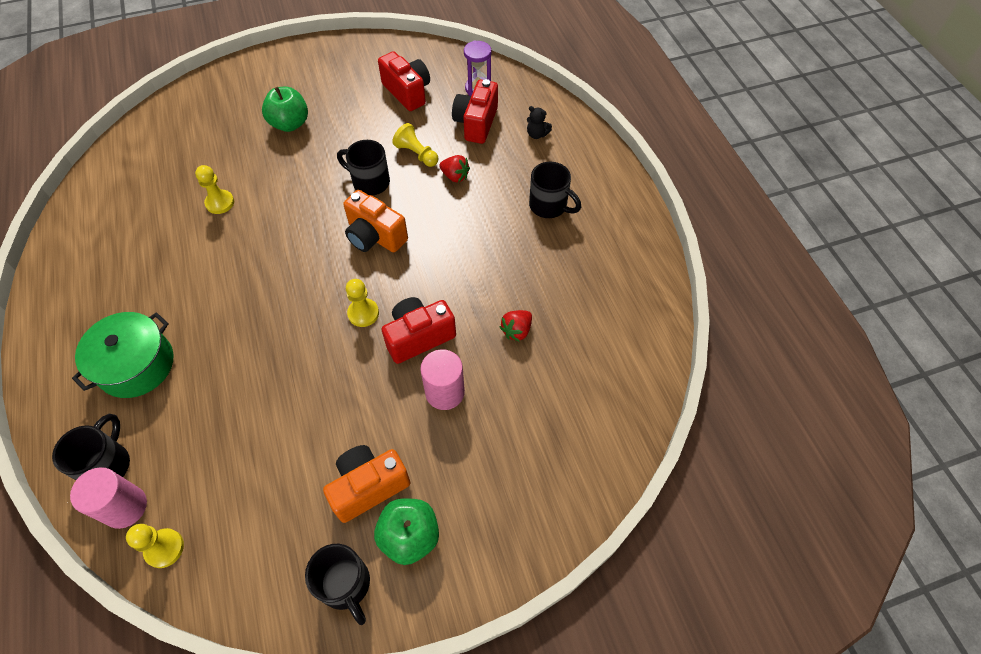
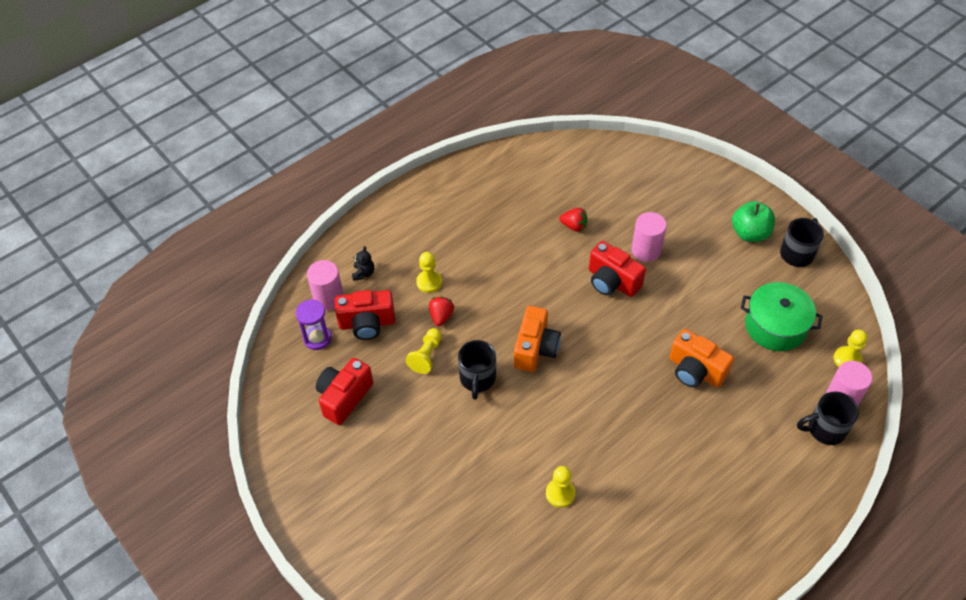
camera: 110 degrees left, 5 degrees down
green pot [72,312,174,398] -> green pot moved to [740,282,823,351]
green apple [262,87,308,132] -> none
orange camera [323,445,410,523] -> orange camera moved to [669,329,734,388]
yellow pawn [346,279,379,327] -> yellow pawn moved to [416,252,442,293]
black mug [529,162,581,218] -> none
none -> pink cylinder [307,260,344,310]

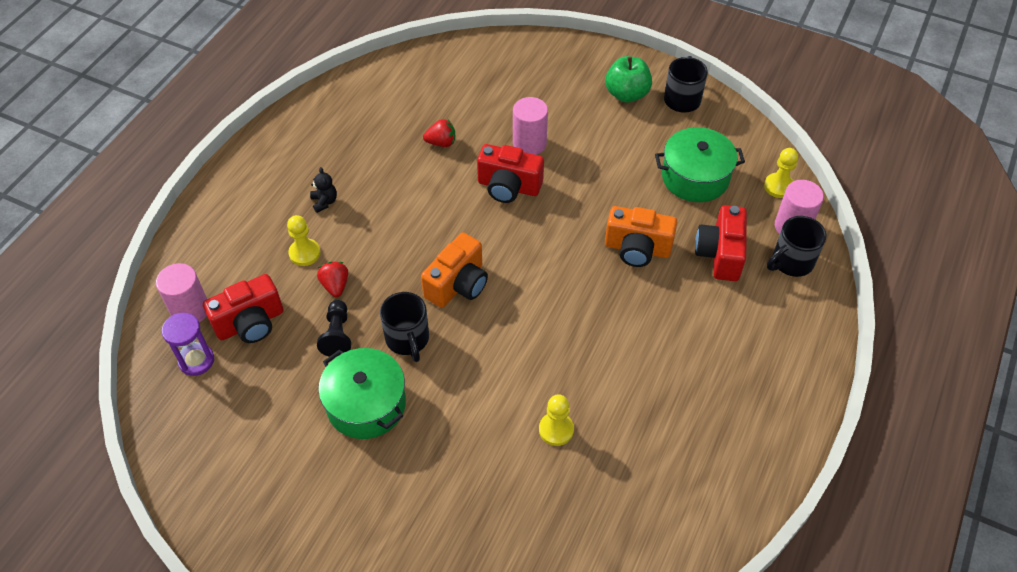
camera: 25 degrees left, 0 degrees up
red camera [316,358,373,425] -> red camera moved to [695,205,747,281]
black teddy bear [352,246,374,281] -> black teddy bear moved to [310,167,337,213]
yellow pawn [406,328,442,374] -> black pawn [317,300,351,357]
orange camera [514,306,561,372] -> orange camera turned 45 degrees clockwise [421,232,488,308]
none -> green pot [318,348,406,439]

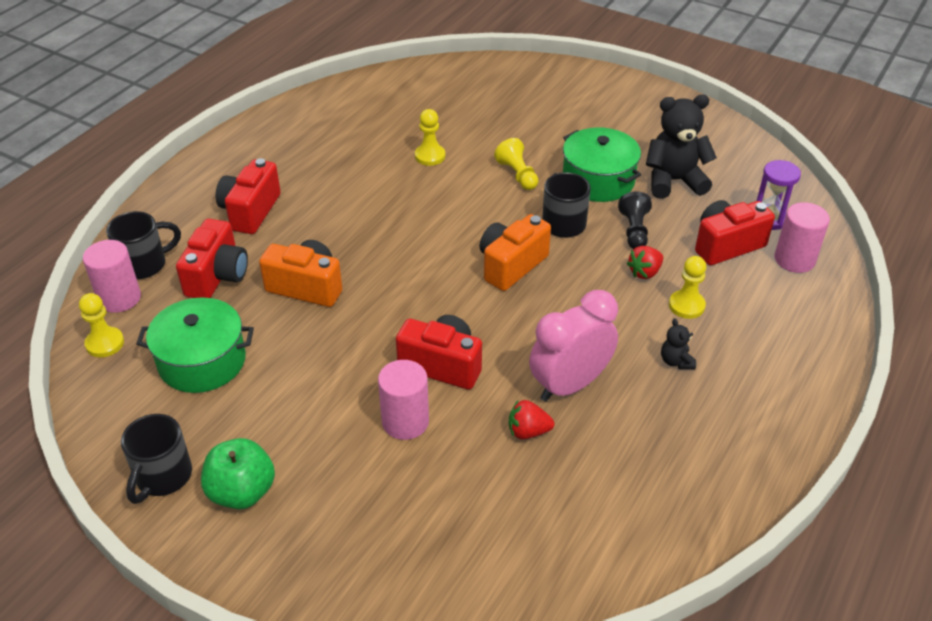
camera: 175 degrees left, 10 degrees down
red strawberry [317,261,348,297] -> red strawberry turned 60 degrees clockwise [627,246,663,279]
none -> red camera [216,159,281,234]
none -> yellow pawn [494,138,539,190]
none -> pink clock [529,290,618,402]
none -> black teddy bear [646,94,717,199]

